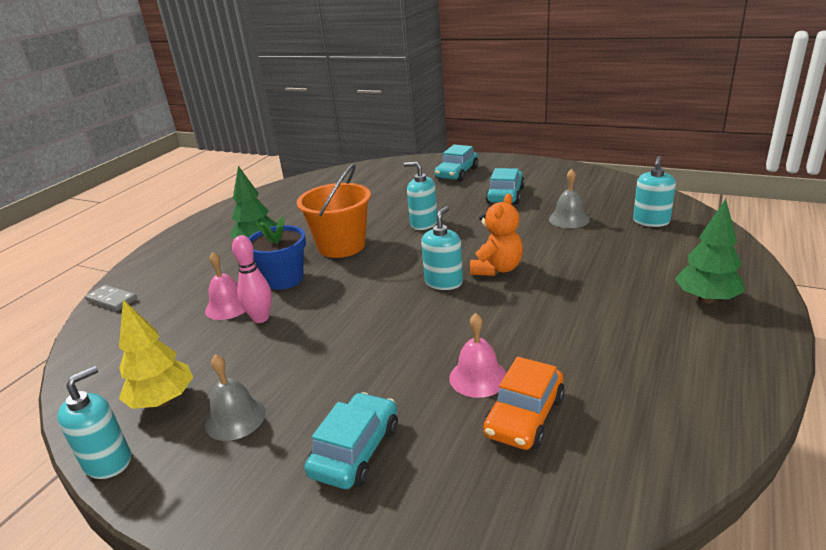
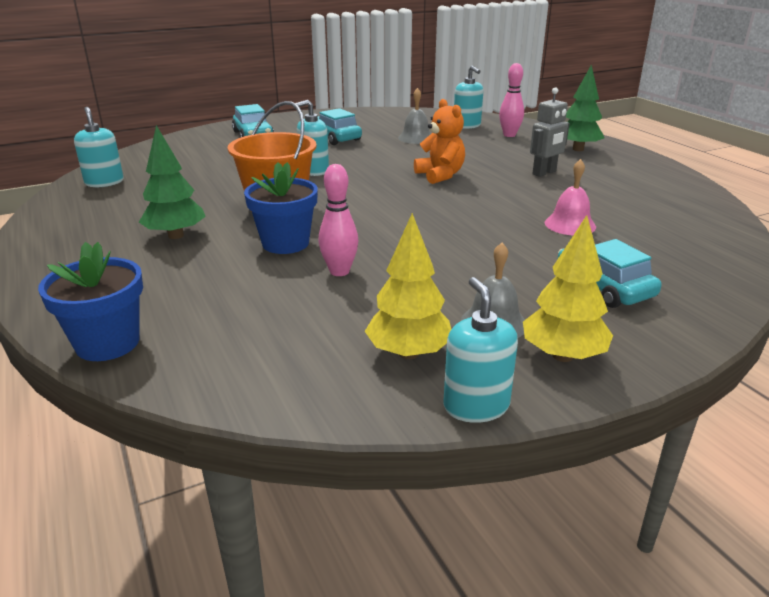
camera: 55 degrees left, 0 degrees up
grey domino [85,285,137,311] -> blue flower pot [38,242,143,361]
pink bell [205,252,245,320] -> none
turquoise soap dispenser [421,206,463,290] -> turquoise soap dispenser moved to [74,107,124,187]
orange car [483,357,565,450] -> none
none -> pink bowling pin [499,63,524,137]
none -> yellow tree [523,215,613,362]
none -> grey robot [530,87,570,177]

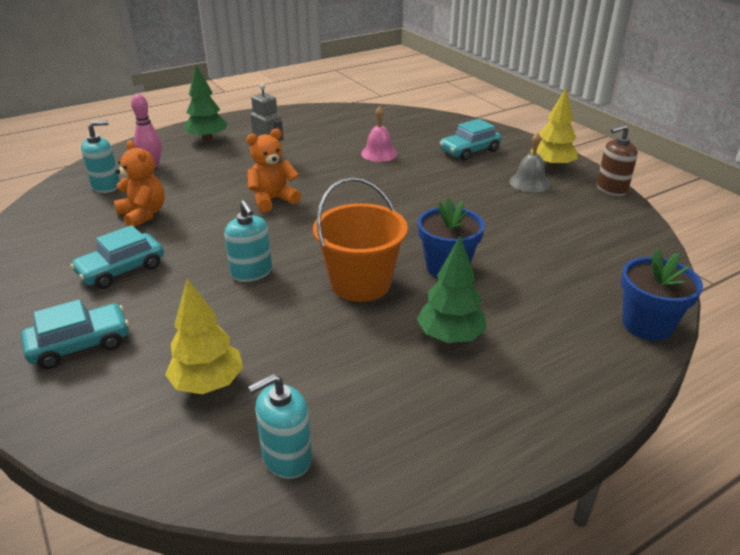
camera: 95 degrees left, 5 degrees up
pink bowling pin [318,164,358,276] -> none
yellow tree [365,213,451,359] -> yellow tree moved to [165,278,243,394]
grey bell [398,88,431,144] -> orange teddy bear [114,140,165,227]
turquoise soap dispenser [443,277,518,423] -> brown soap dispenser [597,125,638,196]

